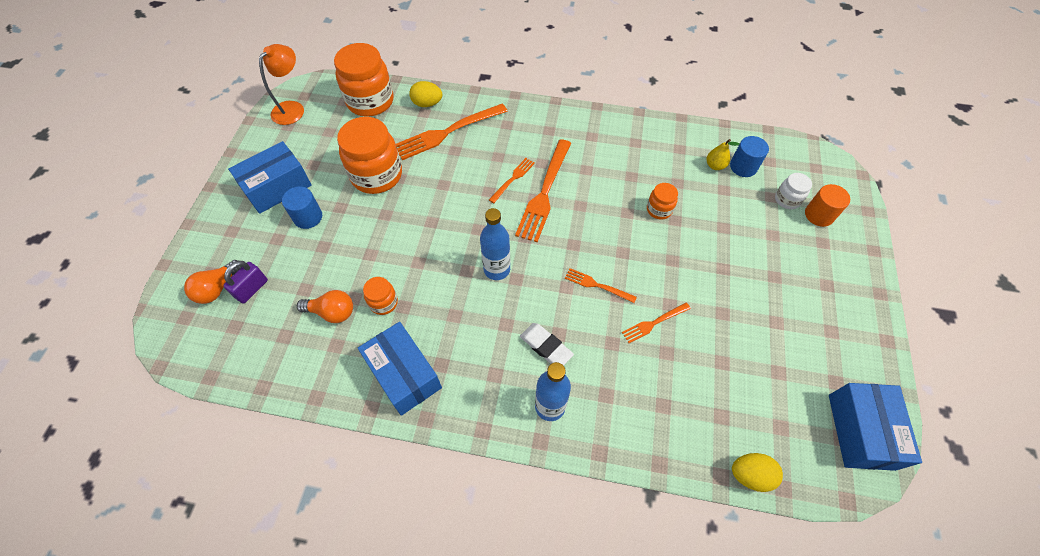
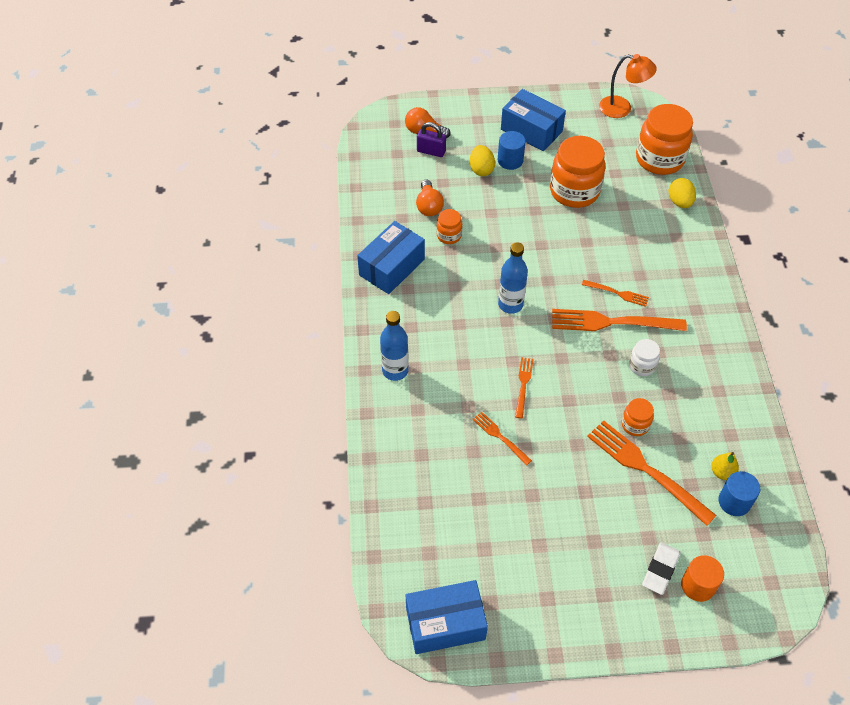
camera: 75 degrees right, 5 degrees down
orange fork [396,104,508,160] -> orange fork moved to [587,420,717,526]
white eraser [520,323,574,366] -> white eraser moved to [642,542,681,595]
yellow egg [732,453,783,492] -> yellow egg moved to [470,145,495,176]
white jar [775,173,812,209] -> white jar moved to [629,339,660,376]

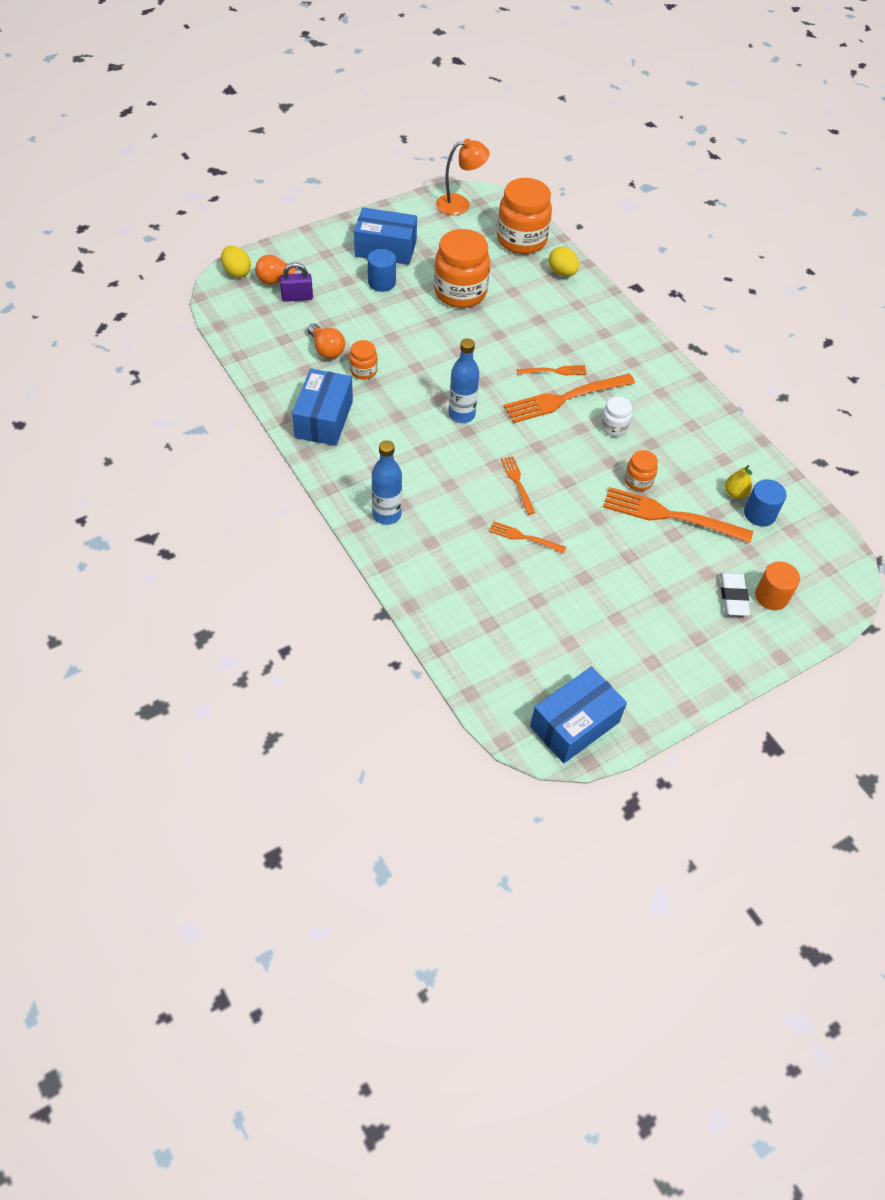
camera: 30 degrees left, 0 degrees up
yellow egg [470,145,495,176] -> yellow egg moved to [221,246,251,278]

